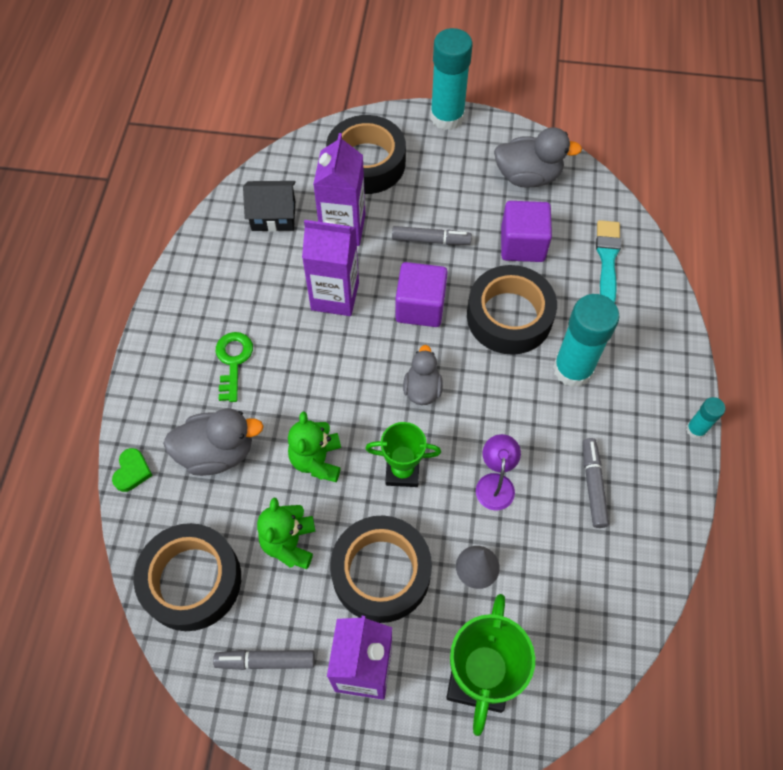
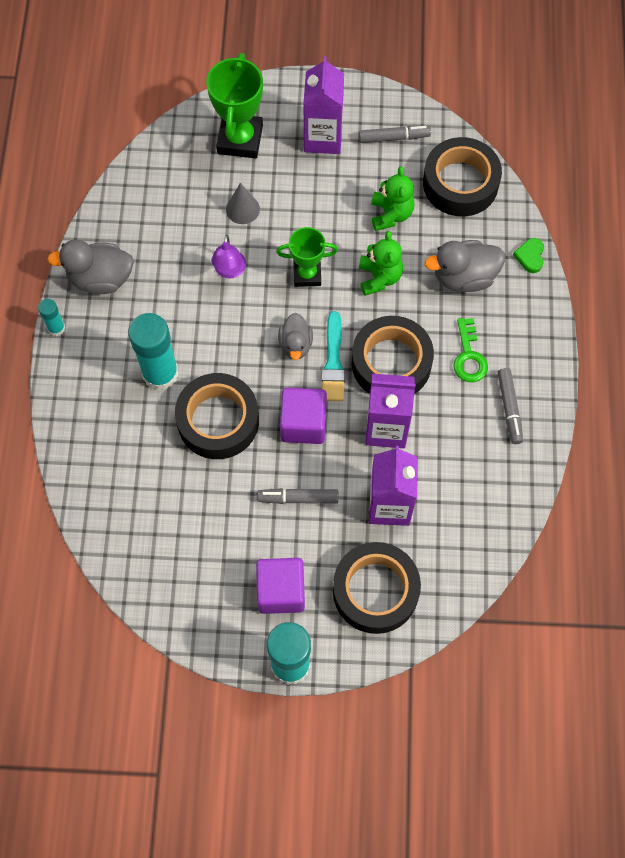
camera: 175 degrees right, 5 degrees up
black house [243,181,296,232] -> none
black tape [330,515,432,623] -> black tape moved to [352,316,434,394]
grey duck [494,127,582,188] -> grey duck moved to [47,239,134,294]
purple cube [501,201,552,262] -> purple cube moved to [256,558,305,614]
grey marker [583,438,609,528] -> grey marker moved to [497,368,523,444]
turquoise brush [596,220,621,303] -> turquoise brush moved to [322,311,345,401]

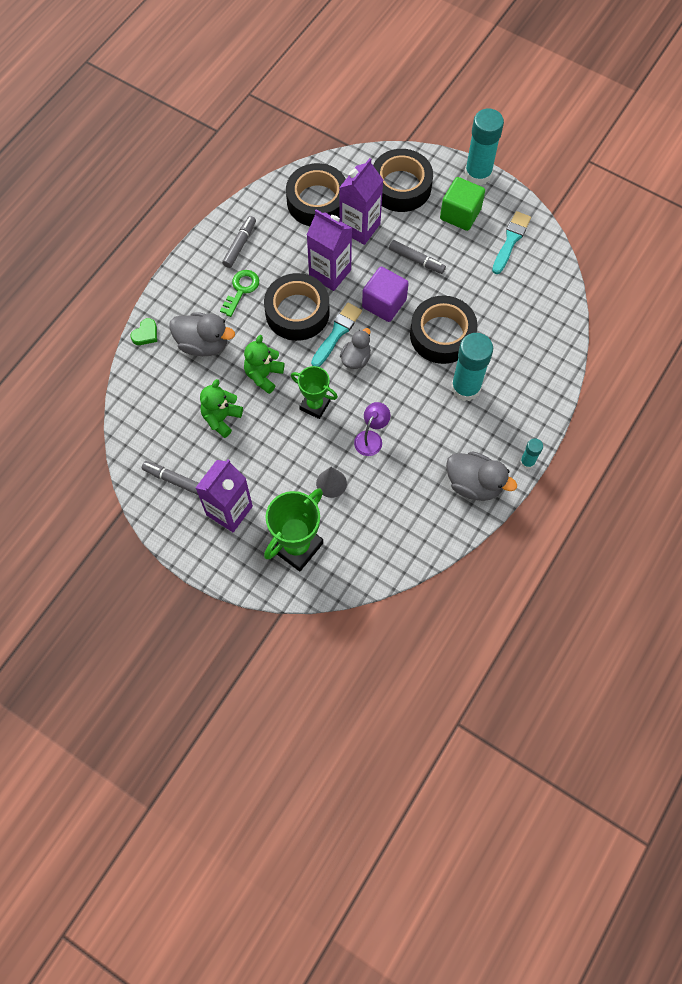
camera: 150 degrees left, 0 degrees up
purple cube [256,558,305,614] -> green cube [440,177,485,231]
black tape [423,137,502,217] -> black tape moved to [286,163,346,226]
none -> turquoise brush [492,211,531,274]

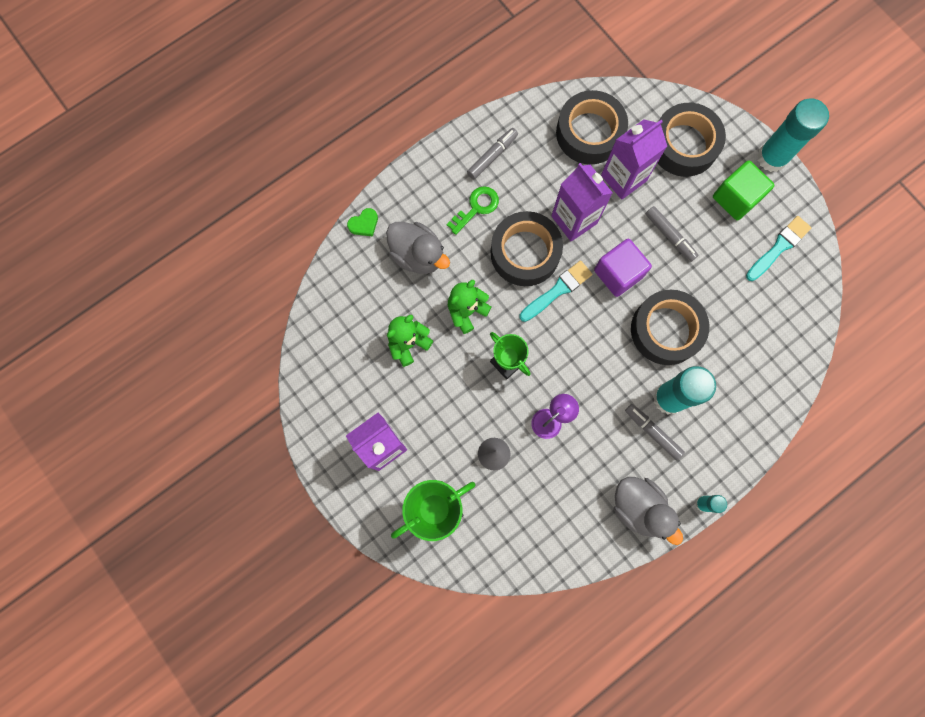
camera: 20 degrees right, 10 degrees up
grey marker [142,461,199,495] -> grey marker moved to [625,404,685,460]
grey duck [340,328,371,369] -> none

